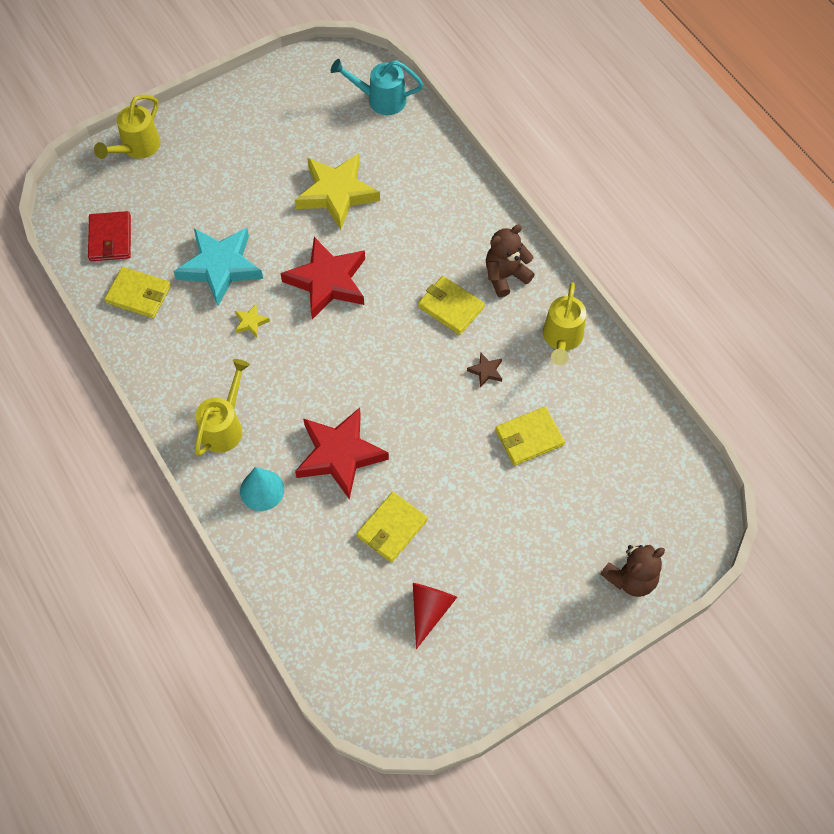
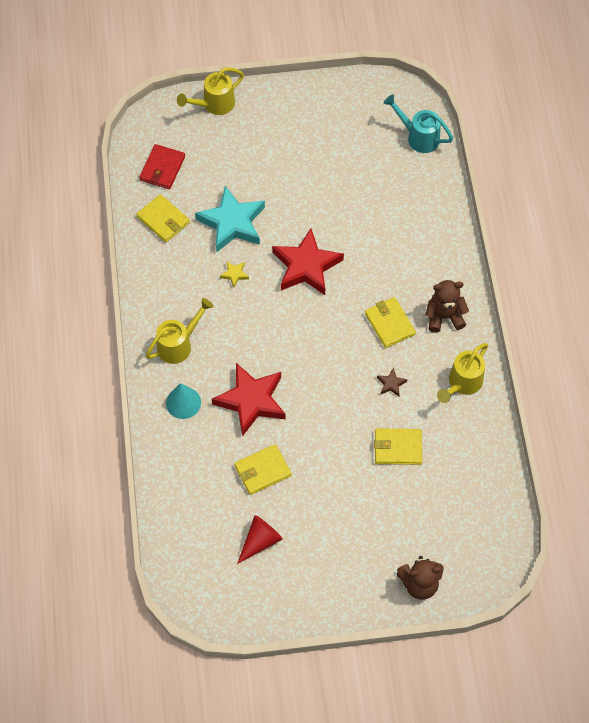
camera: 25 degrees right, 0 degrees up
yellow star [295,153,380,230] -> none

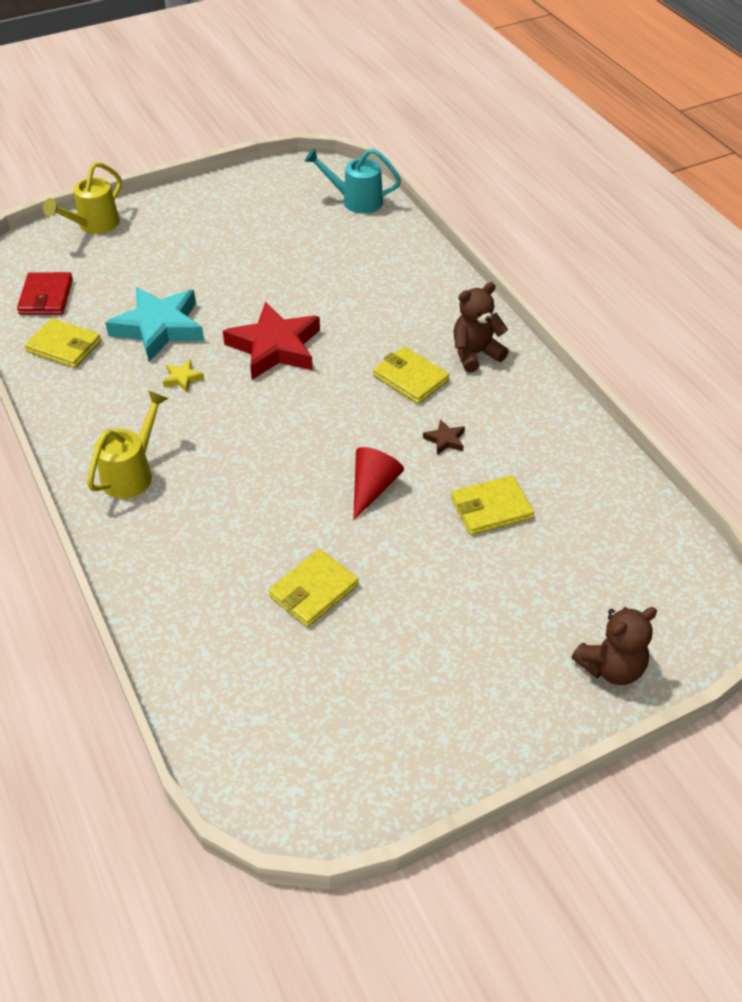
camera: 20 degrees left, 15 degrees down
turquoise cone [166,383,201,419] -> none
red star [212,363,286,437] -> none
red cone [237,515,283,564] -> red cone moved to [353,447,404,520]
yellow watering can [437,343,488,403] -> none

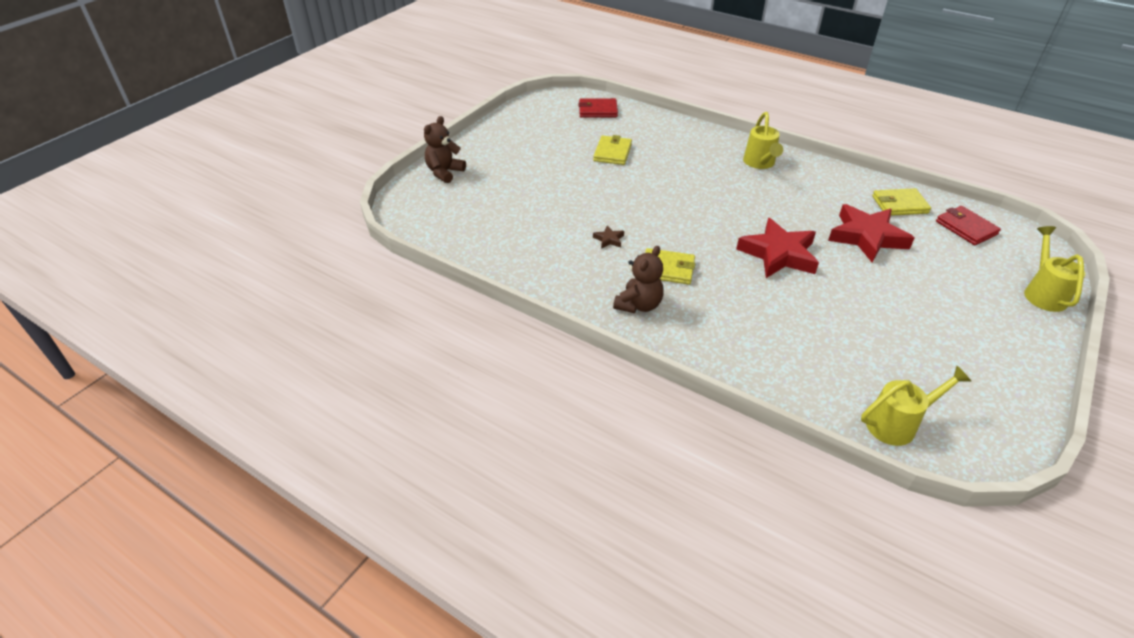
camera: 150 degrees right, 5 degrees down
turquoise star [105,287,204,362] -> red star [828,204,914,263]
yellow star [163,360,204,392] -> none
turquoise watering can [304,148,401,214] -> yellow watering can [861,366,971,446]
red cone [353,447,404,520] -> none
yellow wallet [451,475,534,535] -> none
none -> red wallet [578,98,618,118]

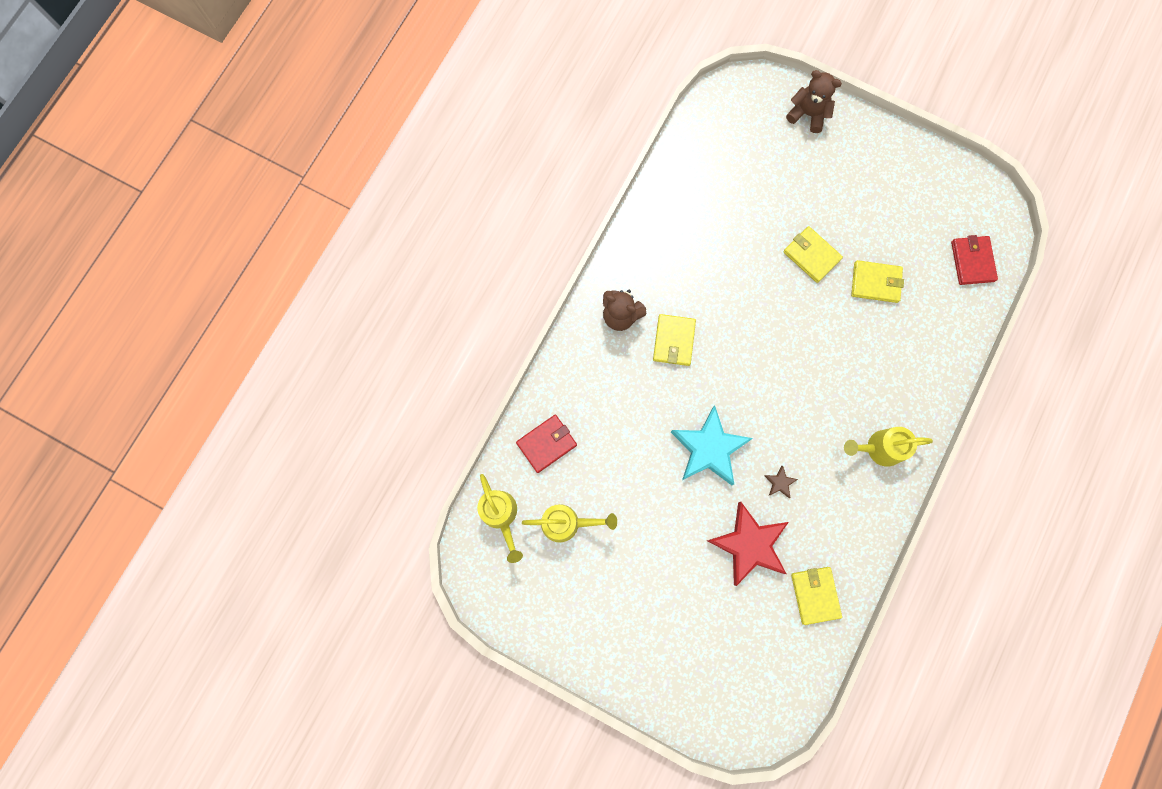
camera: 85 degrees right, 35 degrees up
brown star [593,225,624,249] -> brown star moved to [765,465,798,498]
red star [736,218,819,278] -> turquoise star [671,406,753,485]
red wallet [936,206,1001,245] -> red wallet moved to [516,415,577,473]
yellow watering can [1024,226,1085,312] -> yellow watering can moved to [522,504,617,543]
none -> yellow wallet [783,226,843,283]

